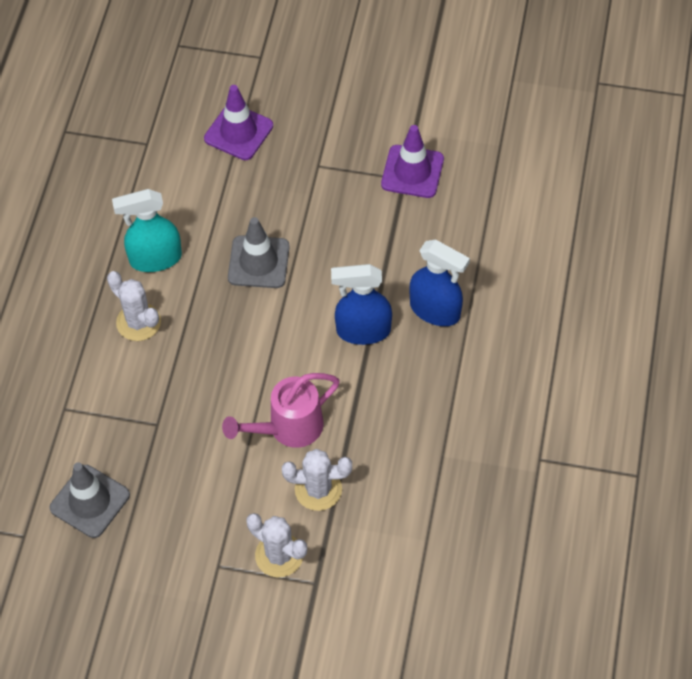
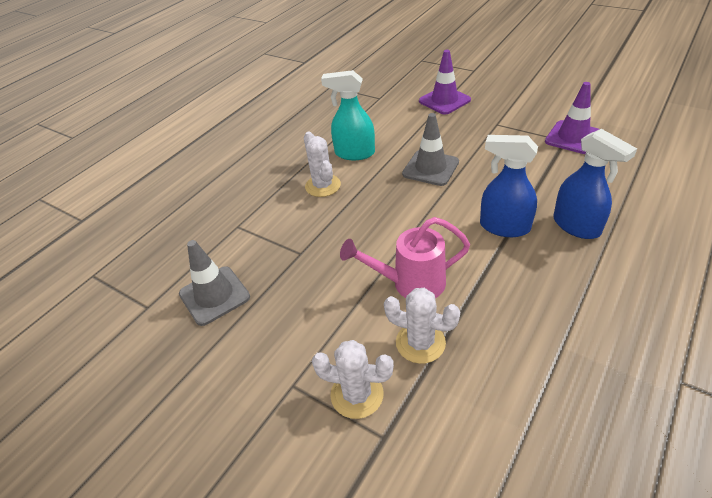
camera: 25 degrees right, 15 degrees down
white cactus [247,513,307,577] -> white cactus turned 45 degrees counterclockwise [312,340,394,419]

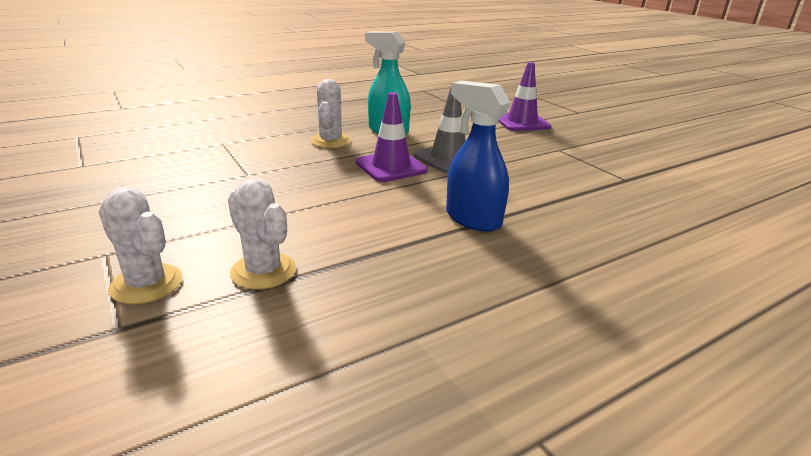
camera: 20 degrees right, 15 degrees down
grey traffic cone [179,240,250,326] -> none
pink watering can [340,217,470,298] -> none
purple traffic cone [545,82,599,154] -> purple traffic cone moved to [356,92,428,182]
blue spray bottle [553,129,637,239] -> none

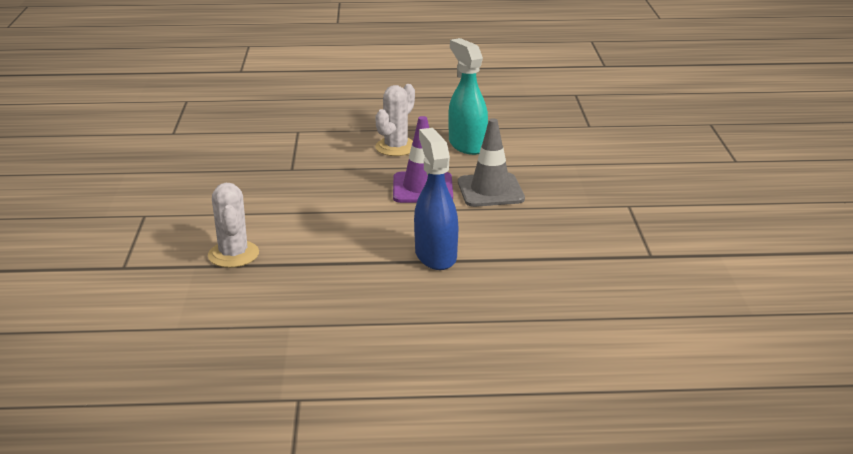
camera: 30 degrees right, 0 degrees up
white cactus [98,187,182,304] -> none
purple traffic cone [499,62,551,131] -> none

